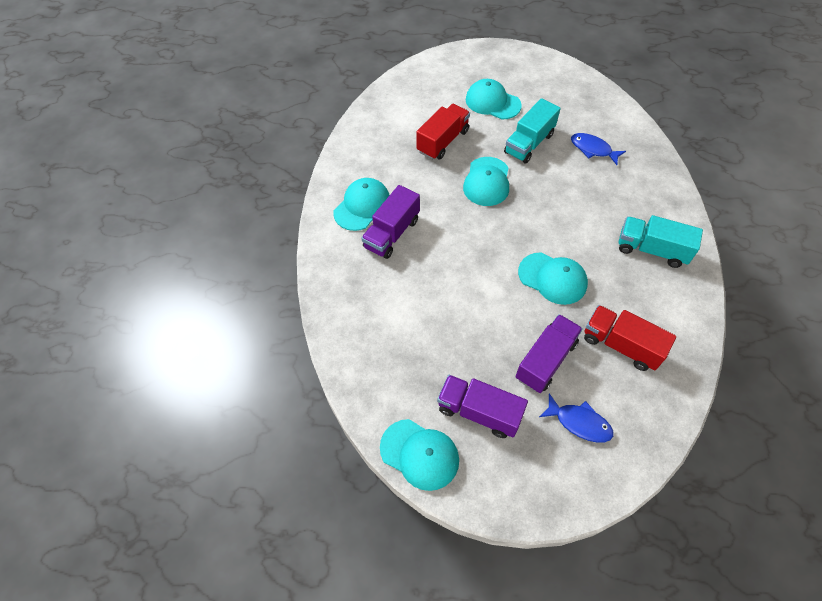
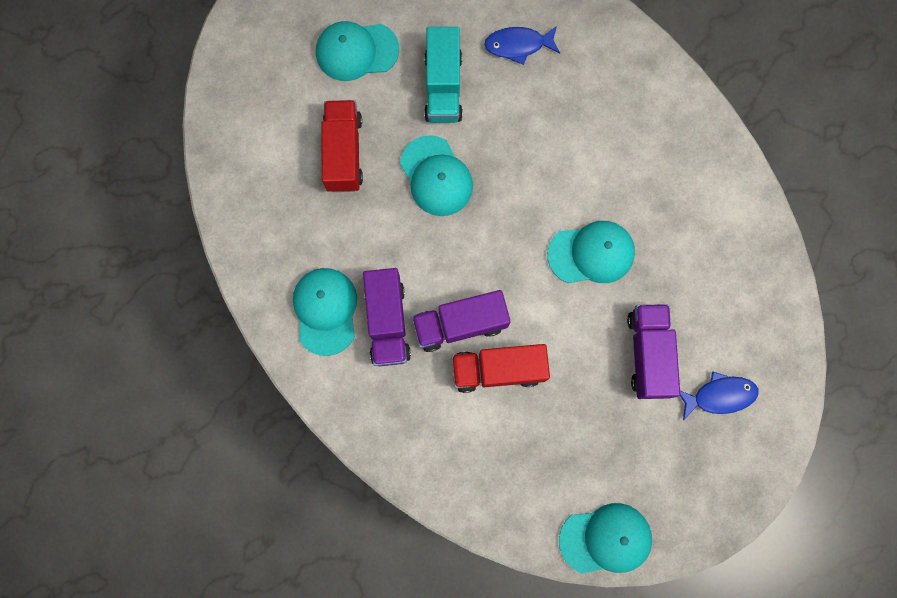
camera: 40 degrees left, 20 degrees up
purple truck [437,375,528,438] -> purple truck moved to [412,290,511,352]
red truck [584,305,676,371] -> red truck moved to [452,344,550,393]
turquoise truck [619,215,703,268] -> none

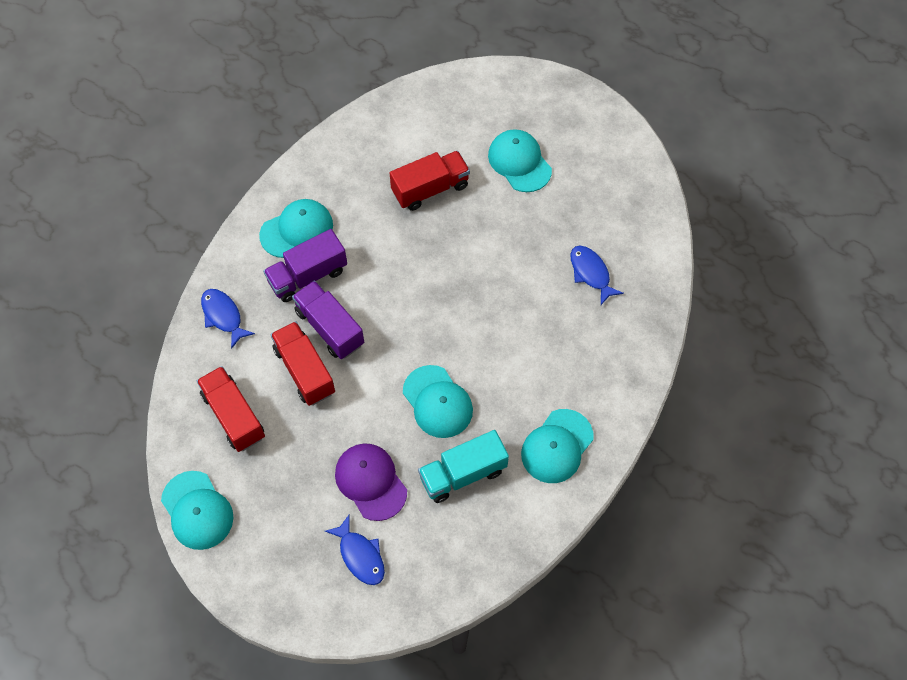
camera: 65 degrees right, 15 degrees down
turquoise cap [400,135,473,216] -> turquoise cap moved to [521,409,594,483]
turquoise truck [424,27,463,123] -> turquoise truck moved to [418,430,509,503]
purple truck [627,304,680,399] -> purple cap [335,444,407,521]
none -> red truck [197,366,265,452]
none -> blue fish [201,289,255,349]

